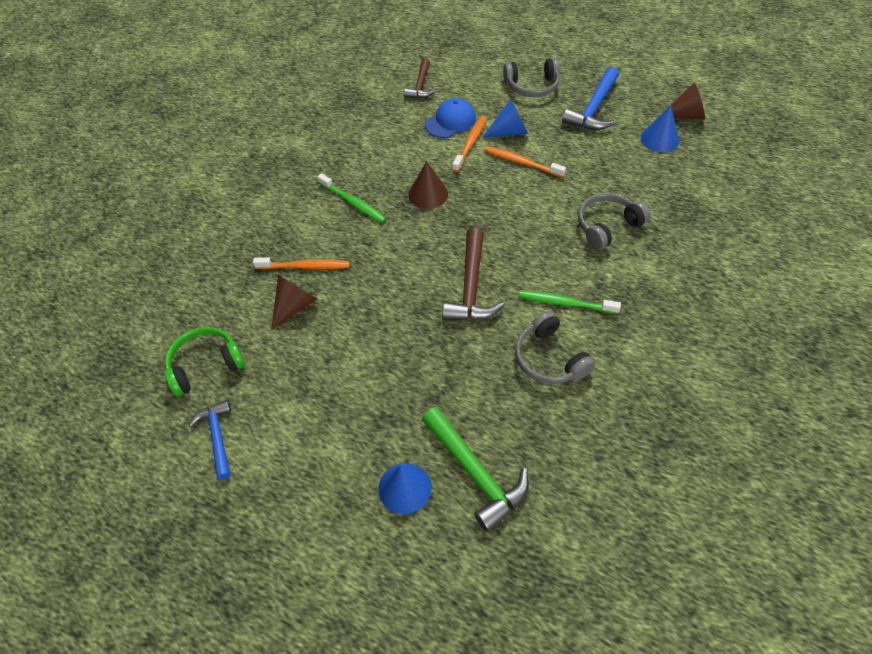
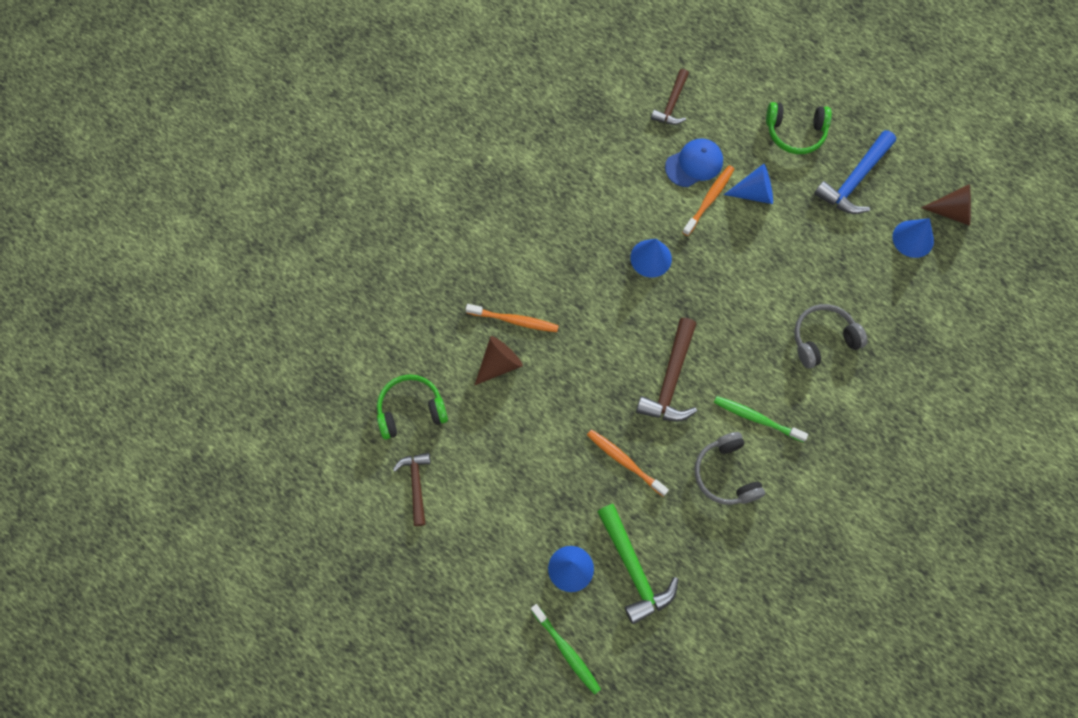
camera: 10 degrees right, 15 degrees up
blue hammer [189,400,231,480] -> brown hammer [393,453,431,526]
green toothbrush [317,173,386,223] -> green toothbrush moved to [531,604,601,695]
brown cone [408,161,448,209] -> blue cone [630,239,672,278]
orange toothbrush [484,146,566,178] -> orange toothbrush moved to [587,429,669,496]
grey headphones [503,58,560,97] -> green headphones [766,102,832,154]

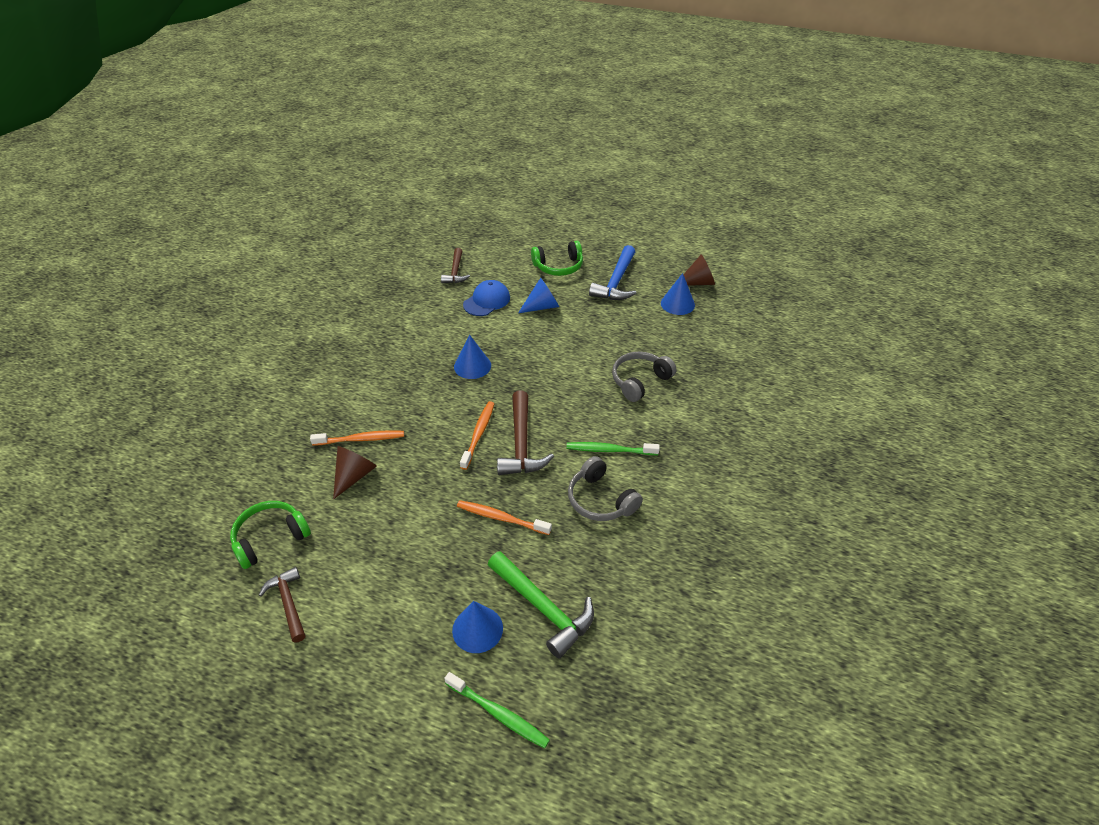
camera: 20 degrees left, 25 degrees down
orange toothbrush [682,165,734,236] -> orange toothbrush moved to [460,401,495,470]

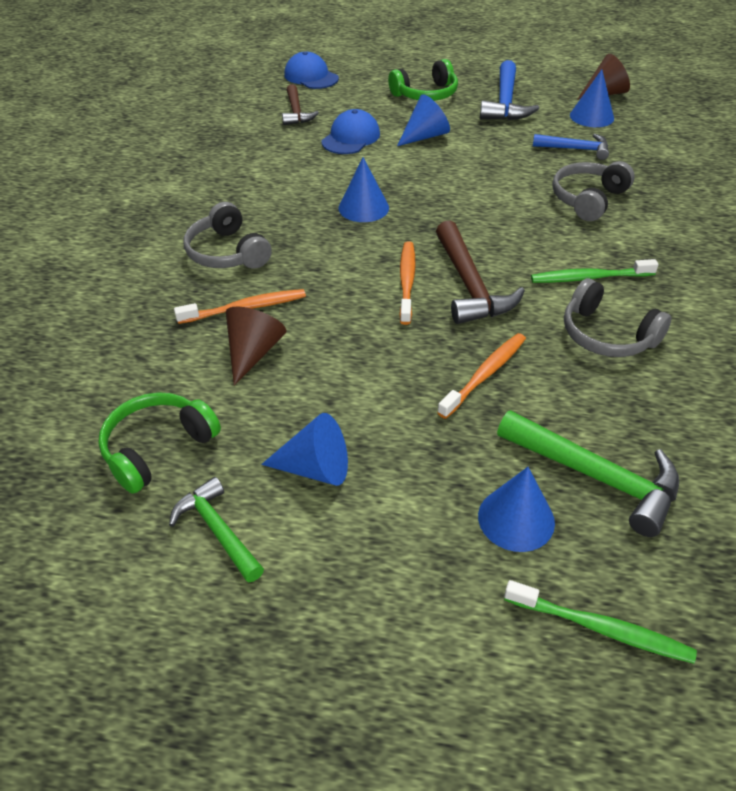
camera: 10 degrees left, 0 degrees up
brown hammer [259,567,305,643] -> green hammer [169,477,264,583]
orange toothbrush [457,500,552,535] -> orange toothbrush turned 120 degrees clockwise [437,333,526,419]
none -> grey headphones [184,202,272,269]
none -> blue cone [261,413,348,486]
none -> blue cap [284,51,339,89]
none -> blue hammer [533,134,609,160]

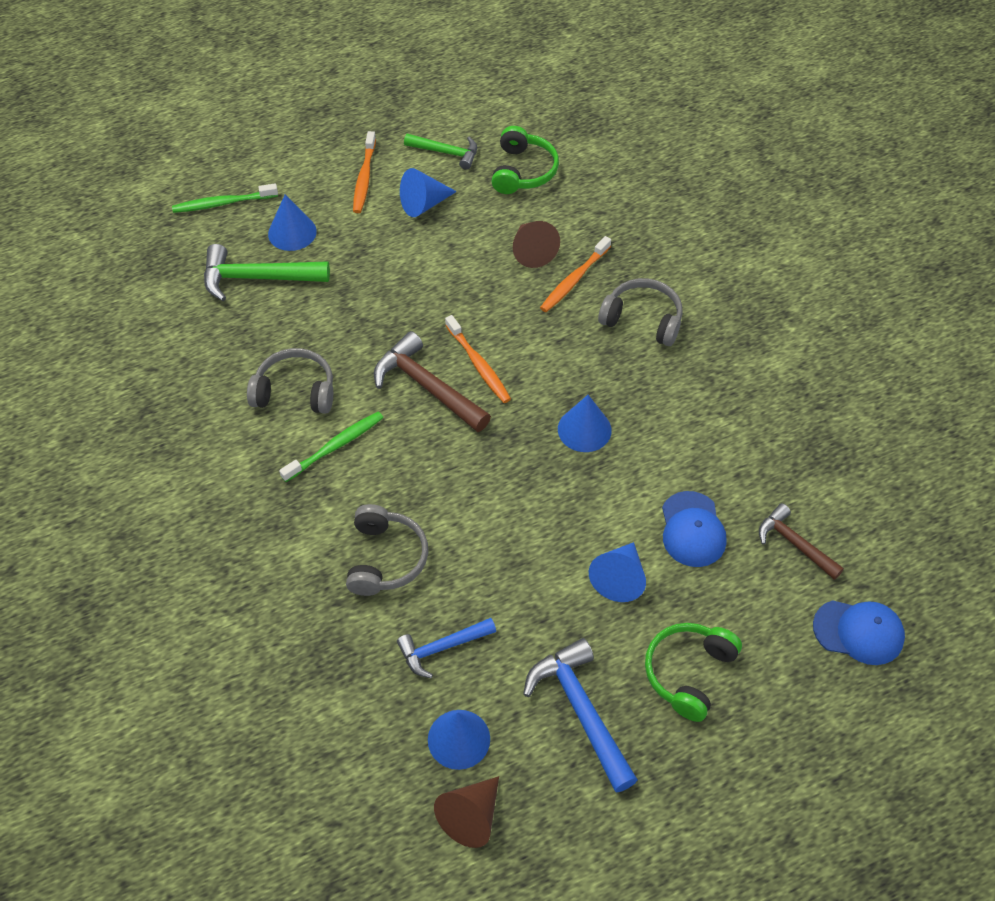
camera: 145 degrees right, 10 degrees up
orange toothbrush [437,333,526,419] -> orange toothbrush moved to [353,131,376,213]

